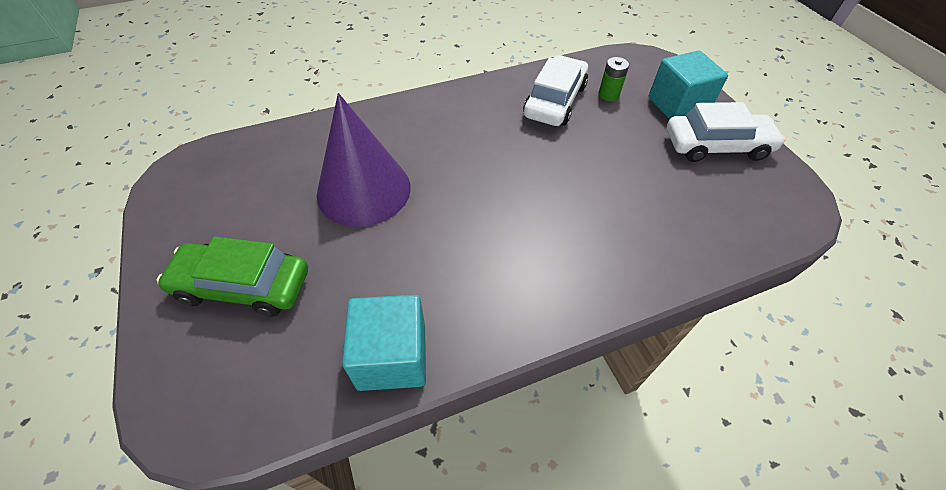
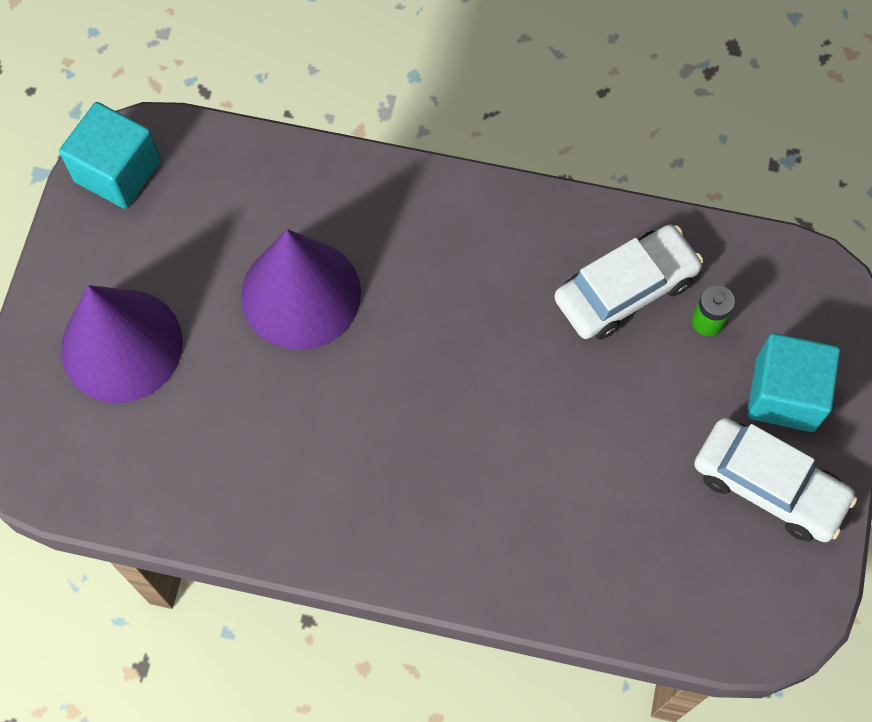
camera: 35 degrees right, 15 degrees up
green car [157,236,308,317] -> purple cone [61,285,183,403]
turquoise cube [342,295,426,391] -> turquoise cube moved to [59,102,161,209]

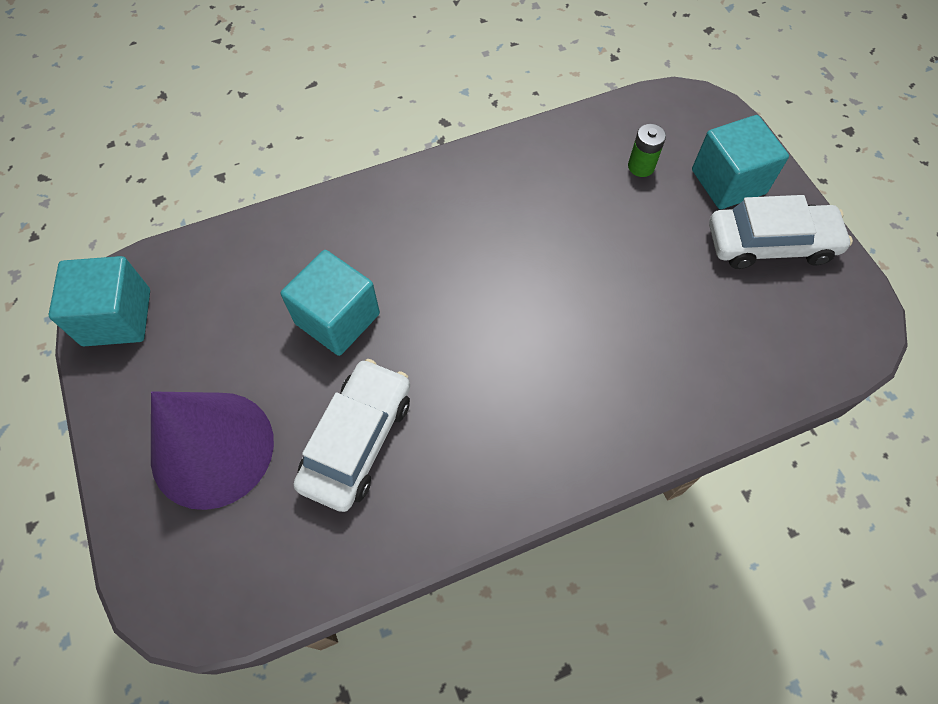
camera: 35 degrees left, 5 degrees down
purple cone [241,229,361,350] -> turquoise cube [281,250,380,356]
white car [554,224,703,339] -> white car moved to [293,359,410,512]

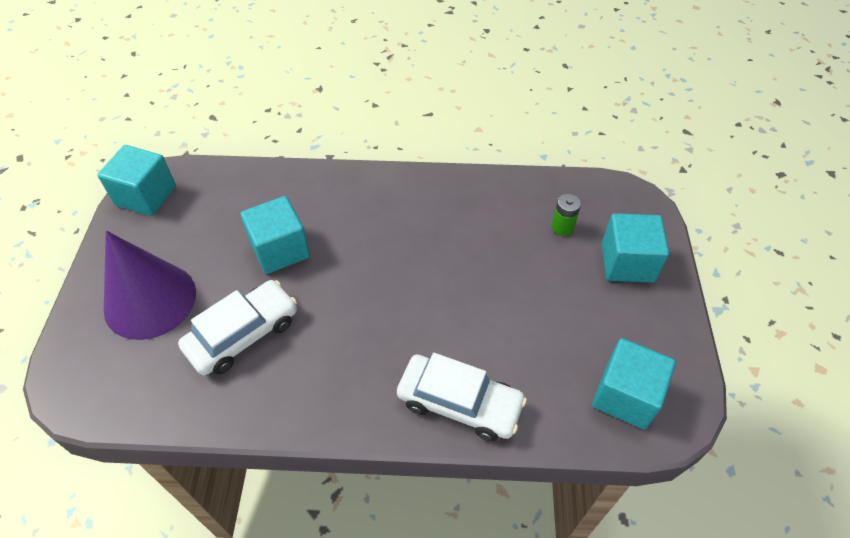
camera: 25 degrees right, 10 degrees down
white car [709,195,853,269] -> white car moved to [397,353,527,441]
none -> turquoise cube [592,338,676,429]

